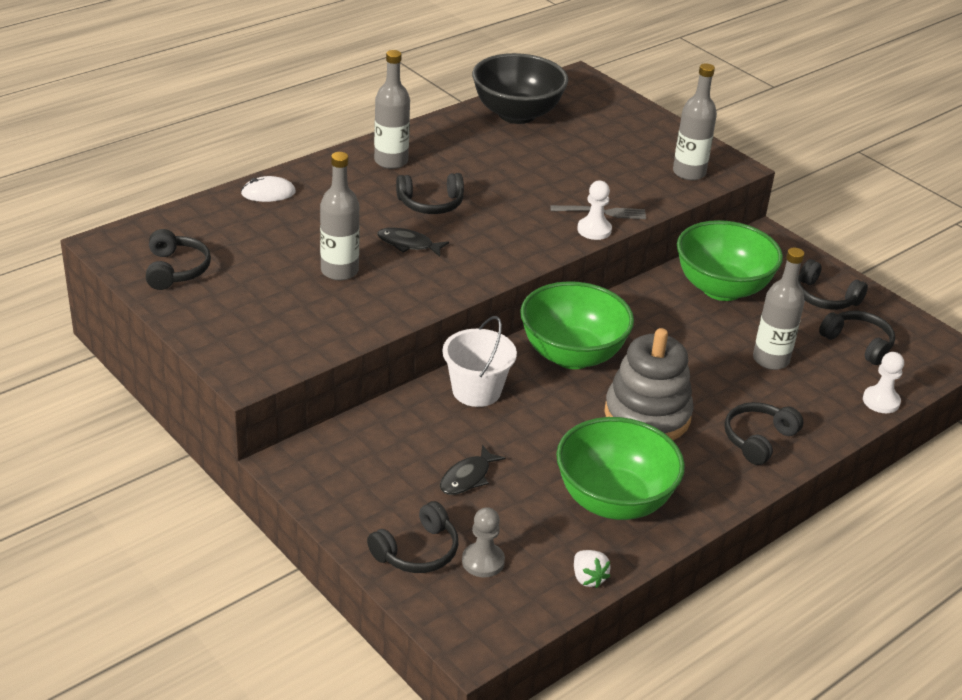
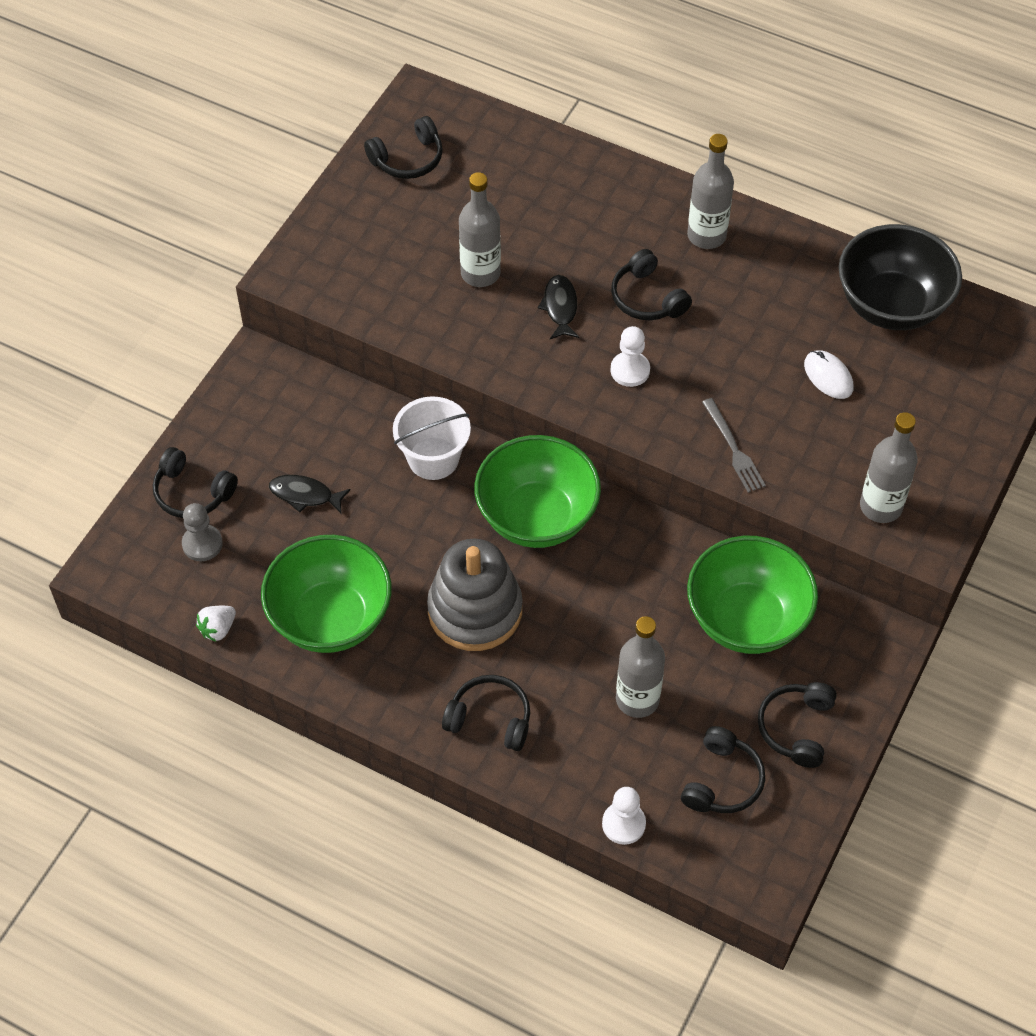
camera: 70 degrees right, 20 degrees up
white mouse [241,176,296,202] -> white mouse moved to [804,350,853,399]
white pawn [577,181,612,240] -> white pawn moved to [610,326,650,387]

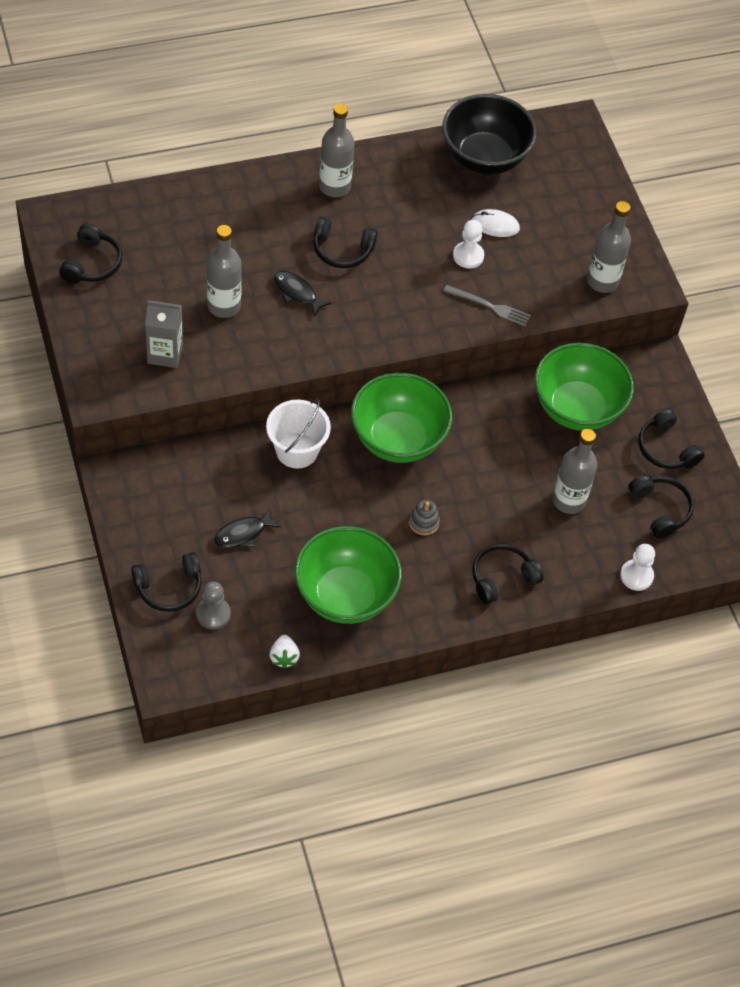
camera: 50 degrees left, 0 degrees up
grey stacking toy [427,538,523,651] -> grey stacking toy [409,499,440,535], size x0.40
white pawn [610,326,650,387] -> white pawn moved to [453,220,484,268]
none -> grey carton [145,301,183,368]

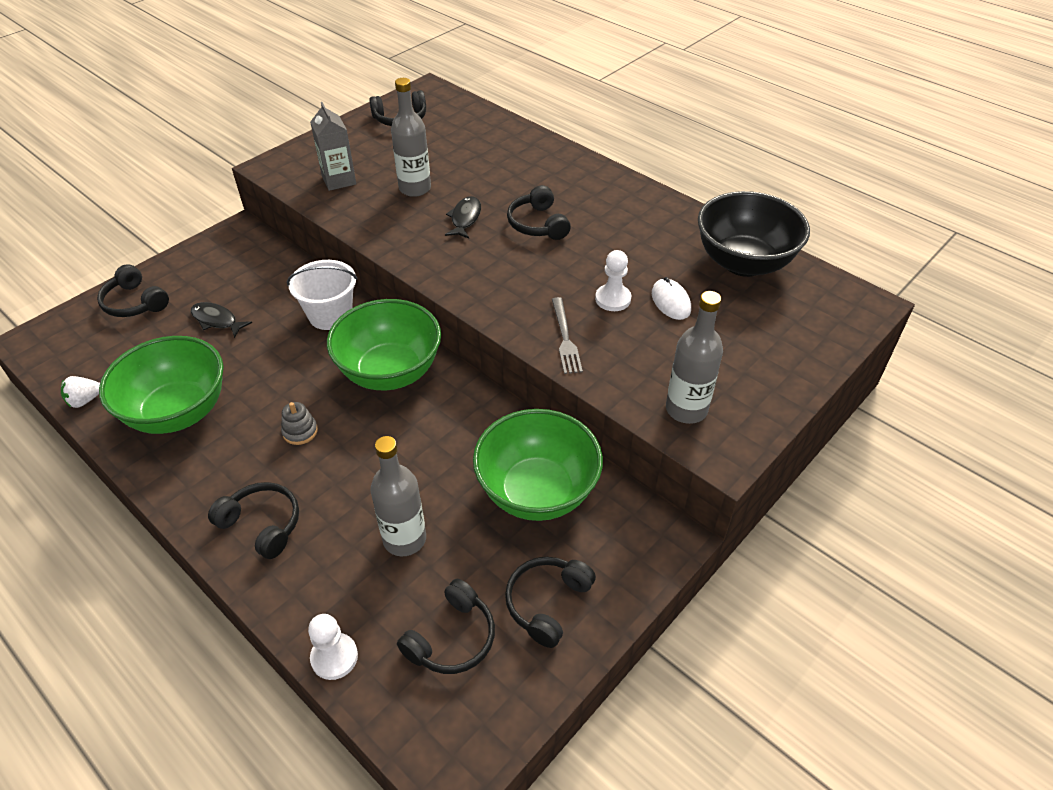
camera: 65 degrees right, 10 degrees down
grey pawn [196,582,231,630] -> none
grey bottle [319,104,355,197] -> none

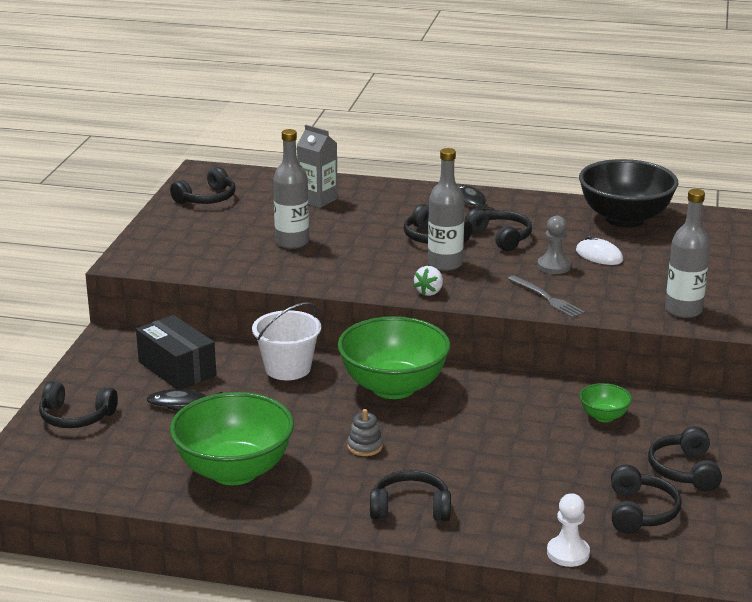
camera: 30 degrees left, 20 degrees down
white strawberry [61,376,100,408] -> white strawberry moved to [414,266,443,296]
grey carton [310,102,356,191] -> grey carton moved to [297,125,338,208]
grey bottle [370,436,426,556] -> grey bottle moved to [428,148,465,271]
black fish [445,196,481,239] -> black fish moved to [459,185,496,211]
green bowl [473,409,603,521] -> green bowl [580,383,632,422], size x0.45
white pawn [595,250,631,311] -> grey pawn [537,216,571,274]
none -> black box [136,315,216,389]
none -> black headphones [465,208,532,251]

